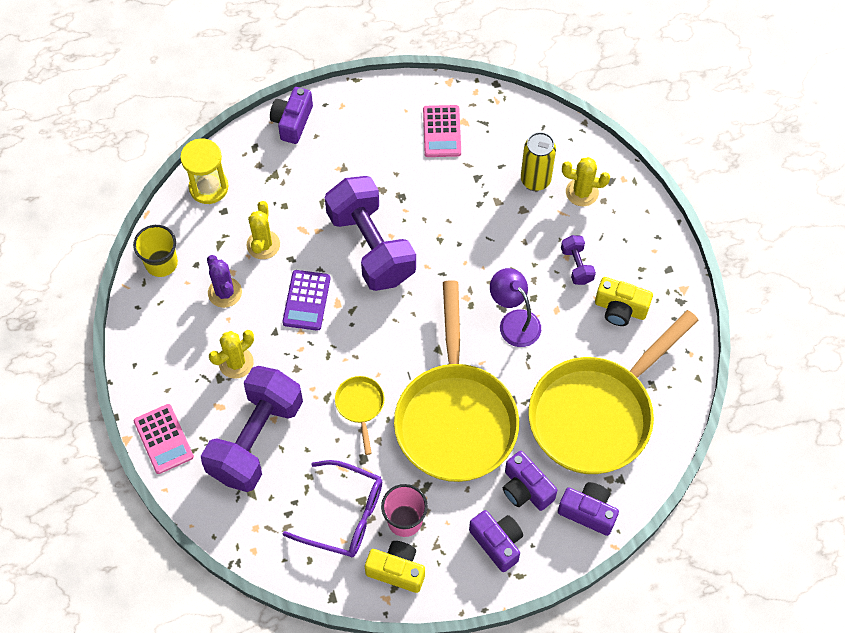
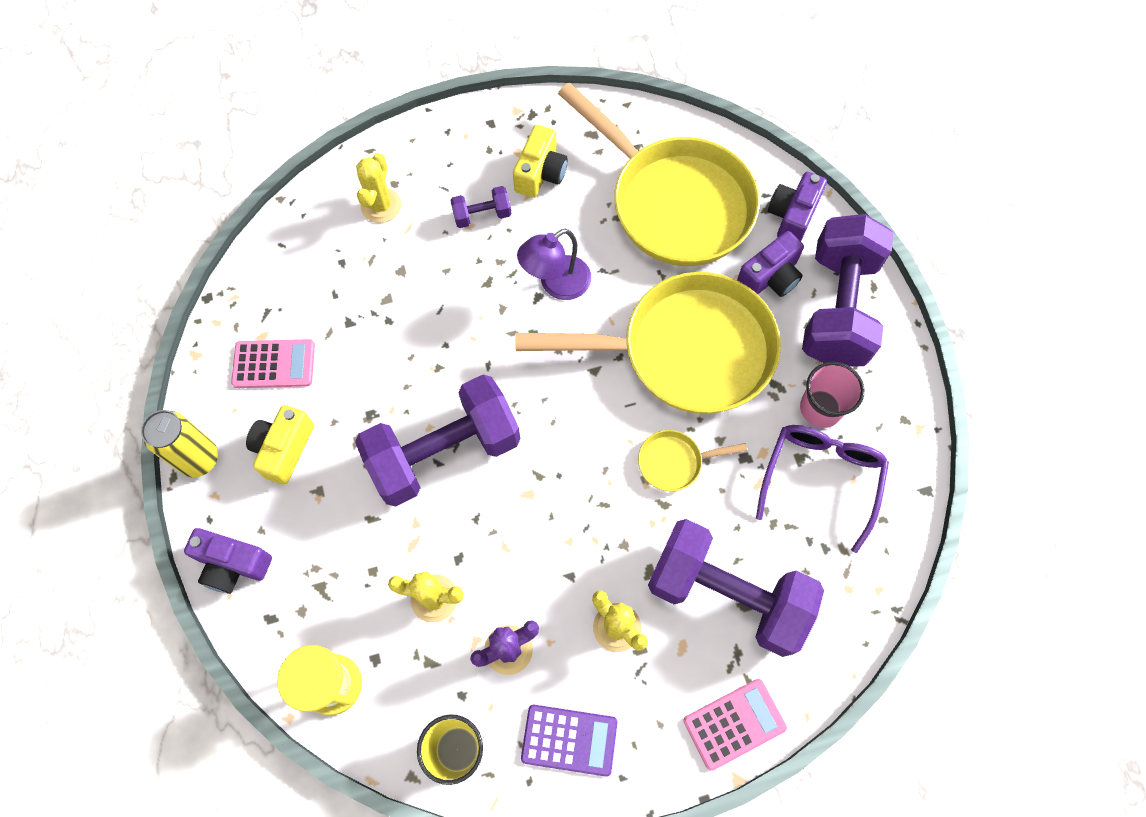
camera: 90 degrees left, 5 degrees up
purple calculator [282,270,330,331] -> purple calculator moved to [521,705,617,777]
yellow camera [365,541,425,593] -> yellow camera moved to [246,405,314,485]
purple camera [469,510,523,572] -> purple dumbbell [802,214,894,367]
yellow can [521,132,556,191] -> yellow can moved to [141,410,218,477]

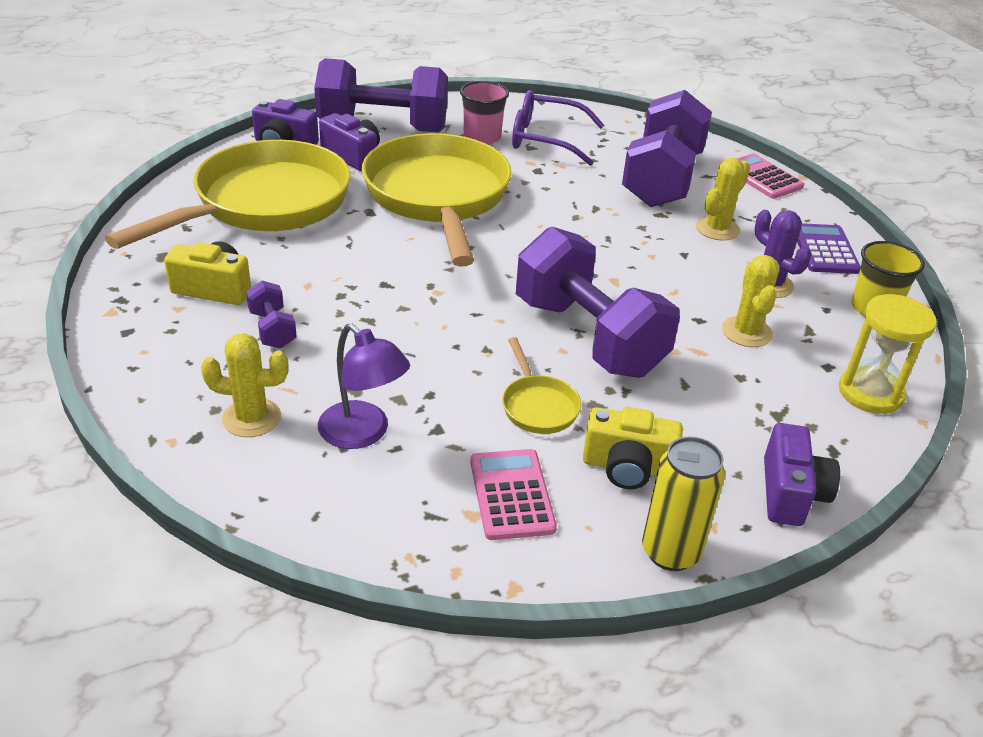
camera: 100 degrees left, 30 degrees down
purple lamp [517,228,591,300] -> purple lamp moved to [318,324,410,449]
yellow pan [638,430,748,491] -> yellow pan moved to [502,337,581,434]

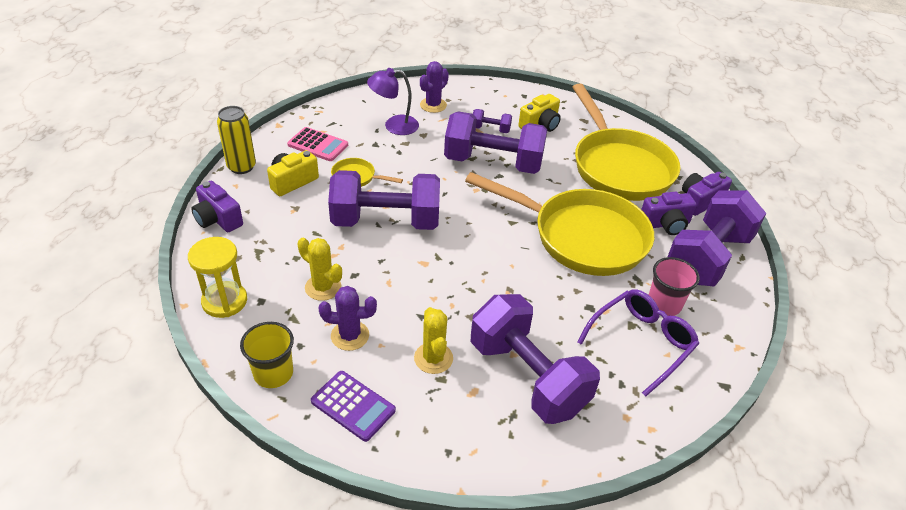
camera: 125 degrees right, 5 degrees up
yellow cactus [201,333,289,437] -> purple cactus [420,61,449,113]
pink calculator [736,153,804,199] -> none
none -> purple dumbbell [444,111,547,174]

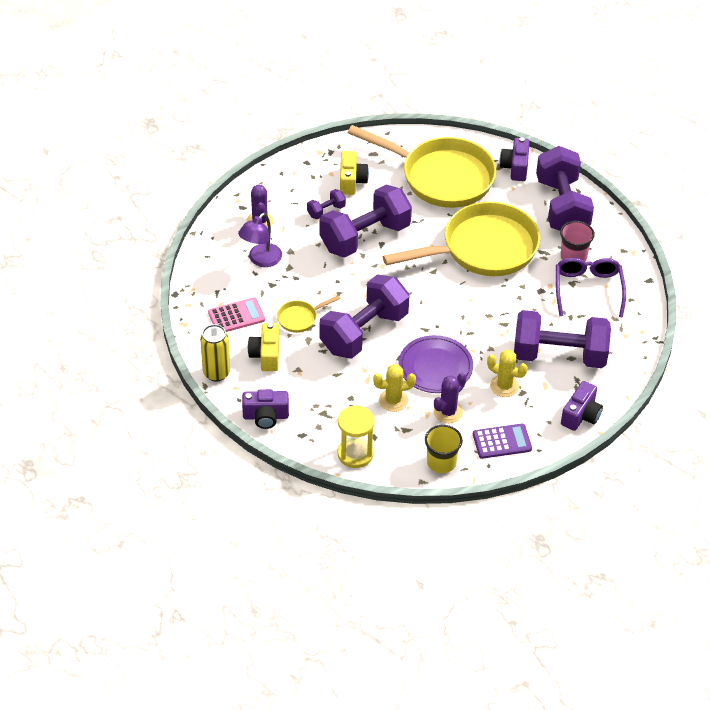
camera: 45 degrees left, 5 degrees up
purple camera [641,192,697,235] -> purple camera moved to [561,381,603,431]
none -> purple plate [399,335,473,393]

